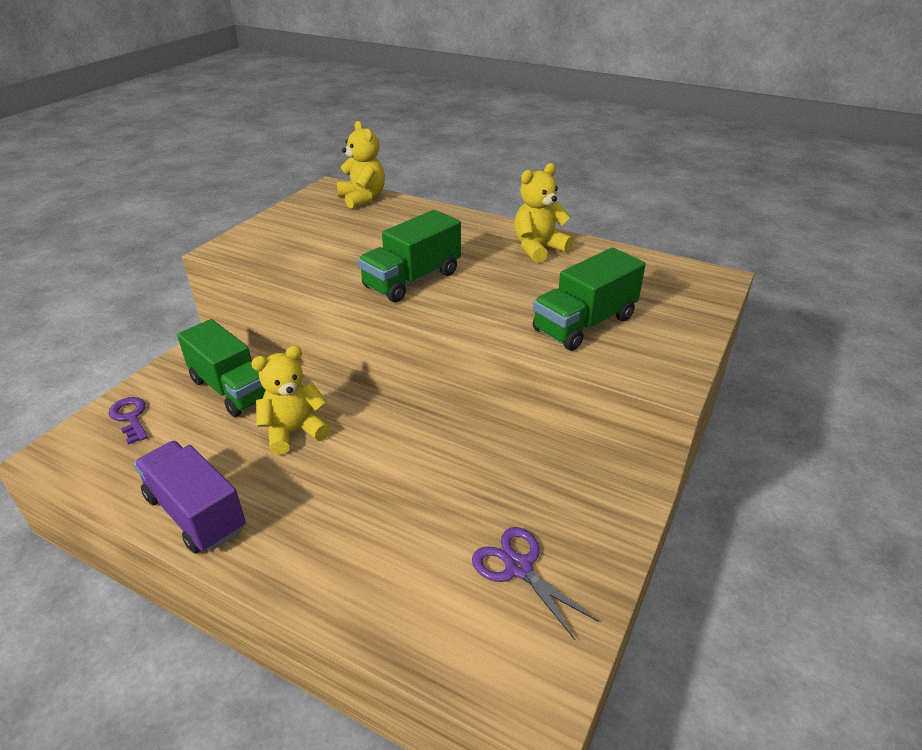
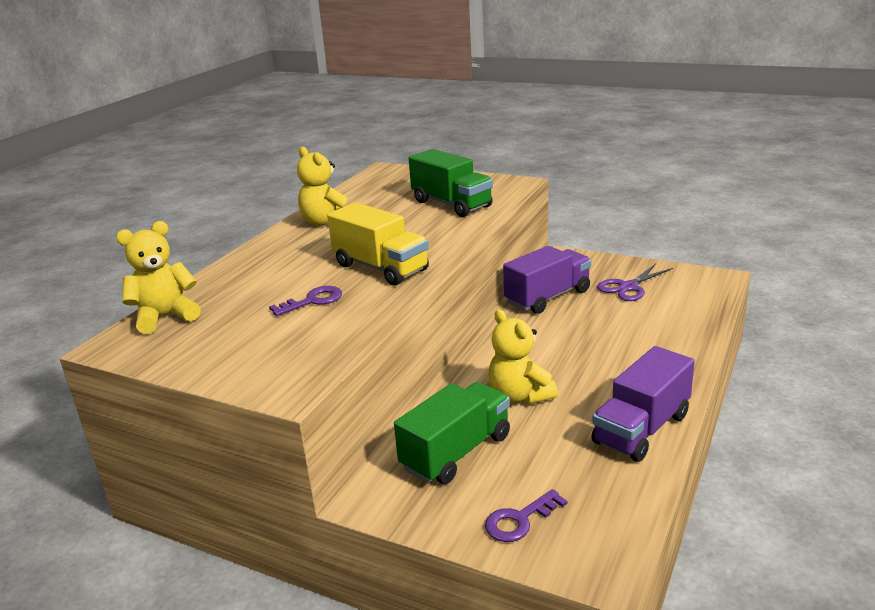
camera: 90 degrees left, 10 degrees down
green truck [358,210,461,302] -> yellow truck [327,202,429,285]
none -> purple key [269,286,342,316]
none -> purple truck [503,246,591,314]

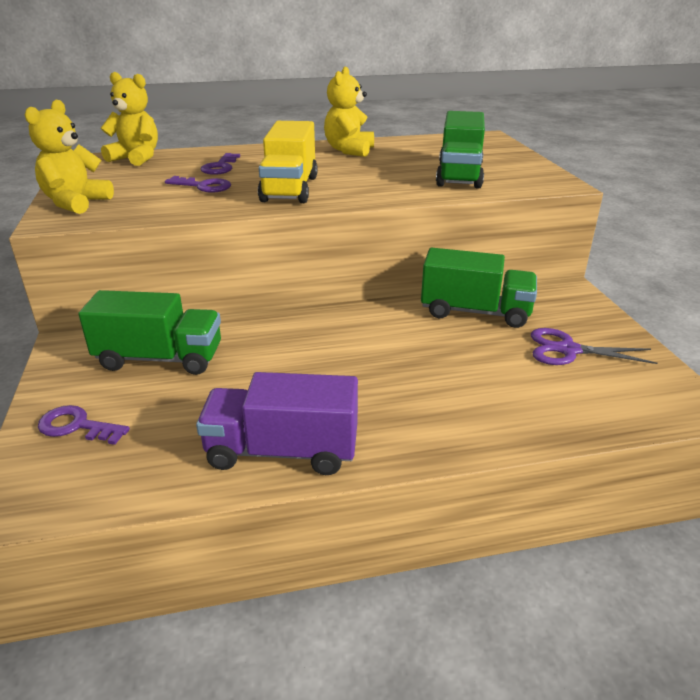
camera: 50 degrees right, 5 degrees up
yellow teddy bear [488,309,558,405] -> yellow teddy bear moved to [25,100,114,214]
purple truck [503,246,591,314] -> green truck [421,248,537,328]
none -> purple key [201,153,240,175]

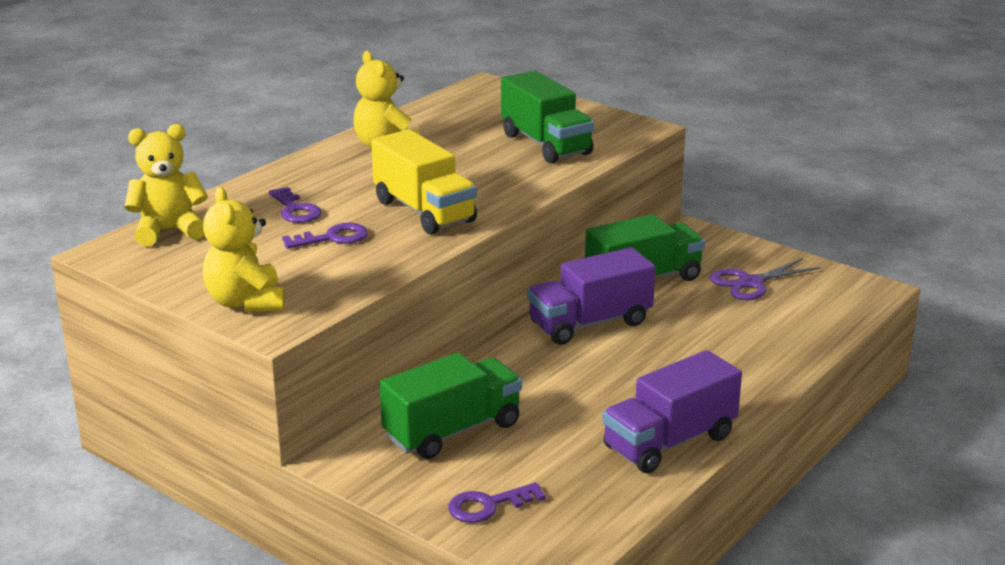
camera: 40 degrees left, 5 degrees down
none -> purple truck [527,247,655,345]

